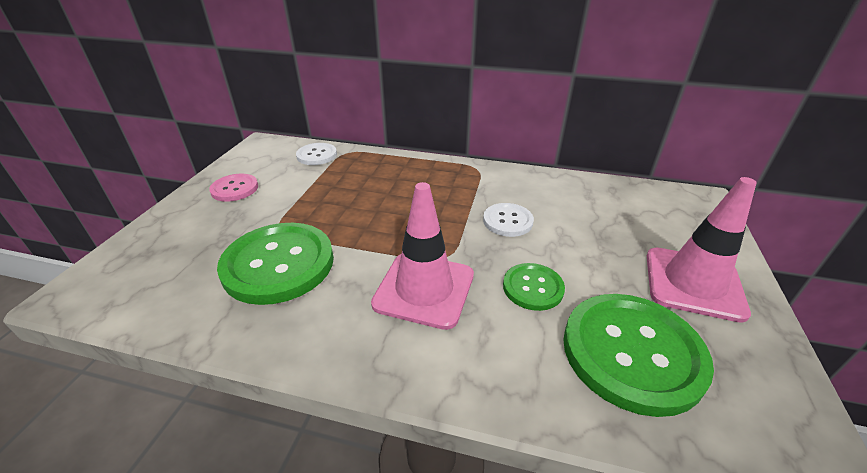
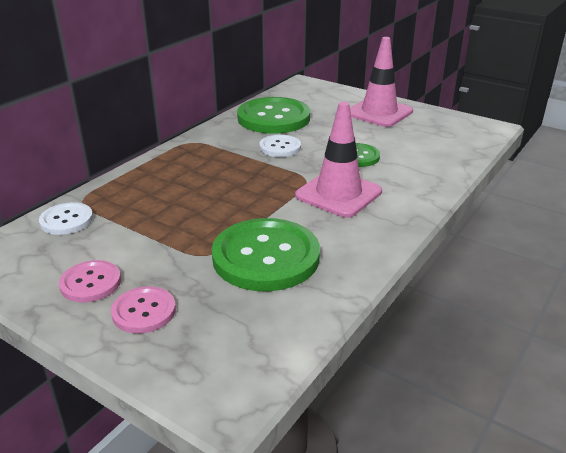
camera: 70 degrees left, 5 degrees down
green button [563,294,714,417] -> green button moved to [237,97,310,134]
none -> pink button [111,286,176,334]

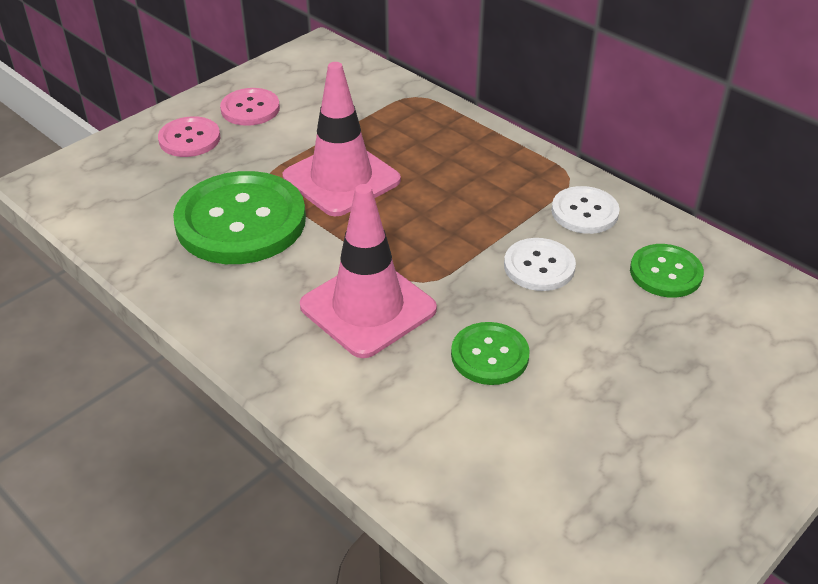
camera: 100 degrees right, 10 degrees up
white button [39,202,93,235] -> white button moved to [552,186,620,234]
green button [237,97,310,134] -> green button [630,244,704,298], size x0.52
pink traffic cone [350,37,413,127] -> pink traffic cone moved to [283,62,401,216]

